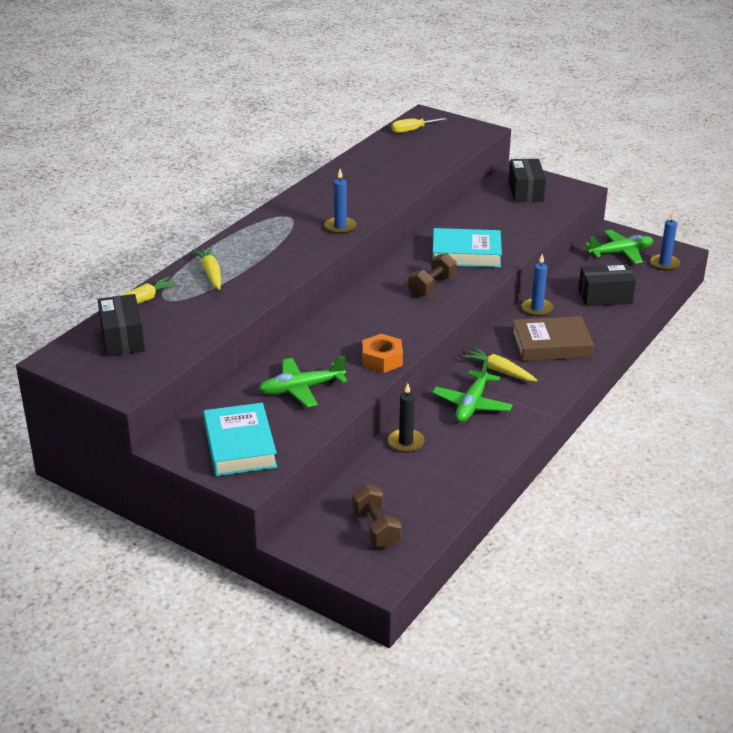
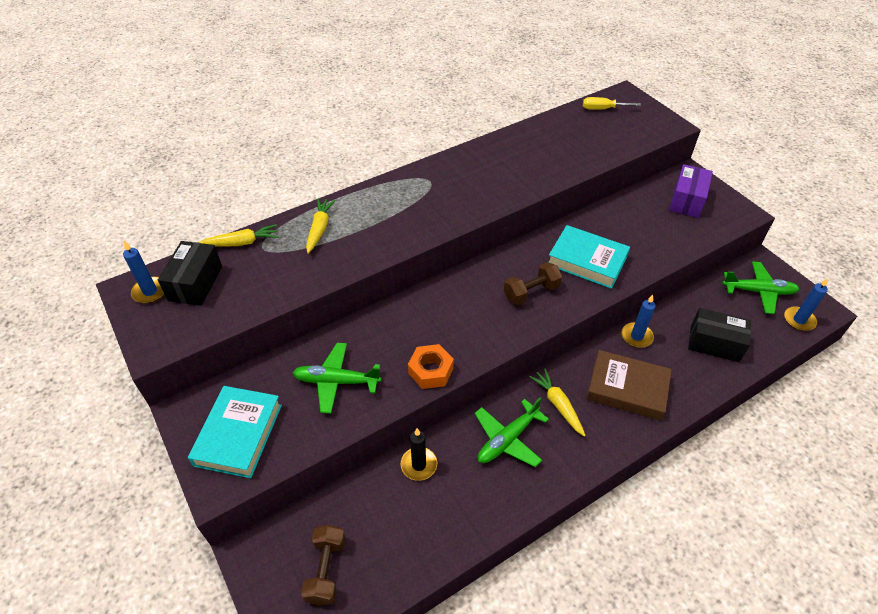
camera: 25 degrees right, 15 degrees up
blue candle [324,169,357,234] -> blue candle moved to [123,241,164,303]
black box [508,159,546,202] -> purple box [669,164,713,218]

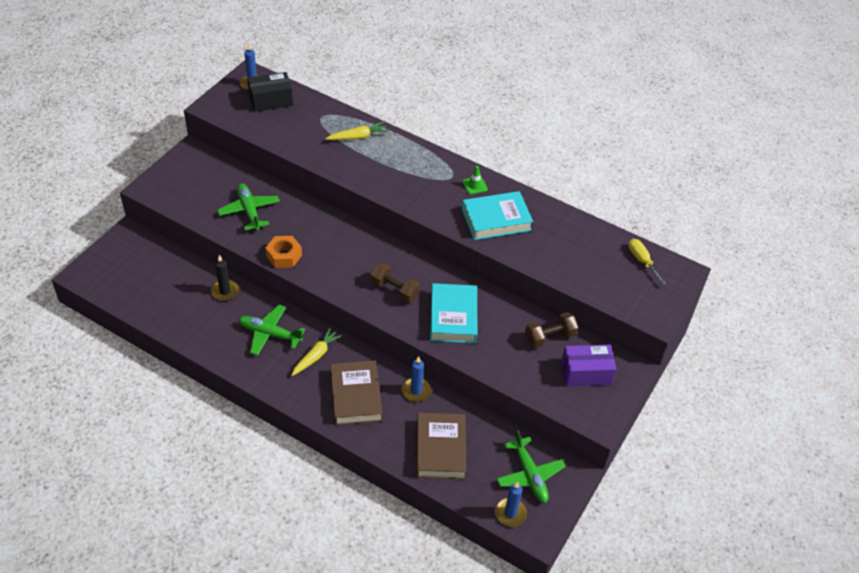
camera: 60 degrees right, 0 degrees up
turquoise book [188,386,282,478] -> turquoise book moved to [462,191,533,240]
yellow carrot [198,224,279,247] -> none
brown dumbbell [301,524,346,605] -> brown dumbbell moved to [525,312,578,348]
black box [688,308,751,362] -> brown book [416,413,466,479]
none -> green traffic cone [462,166,488,195]

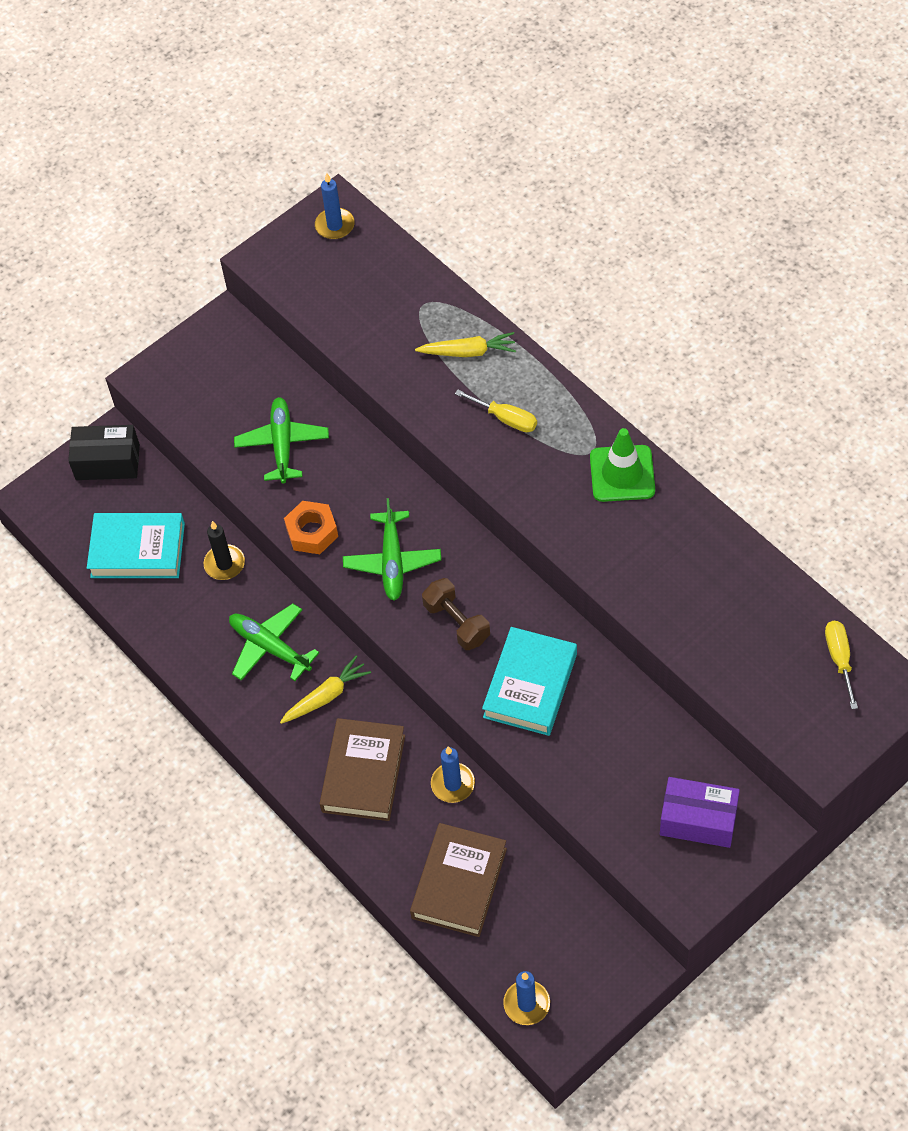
camera: 25 degrees right, 10 degrees up
black box [248,72,293,112] -> black box moved to [68,425,140,480]
green traffic cone [462,166,488,195] -> green traffic cone [590,428,655,502], size x1.85
turquoise book [462,191,533,240] -> turquoise book moved to [87,513,185,578]
green plane [497,430,566,503] -> green plane moved to [343,498,441,601]
brown dumbbell [525,312,578,348] -> none
none -> yellow screwdriver [455,389,537,432]

